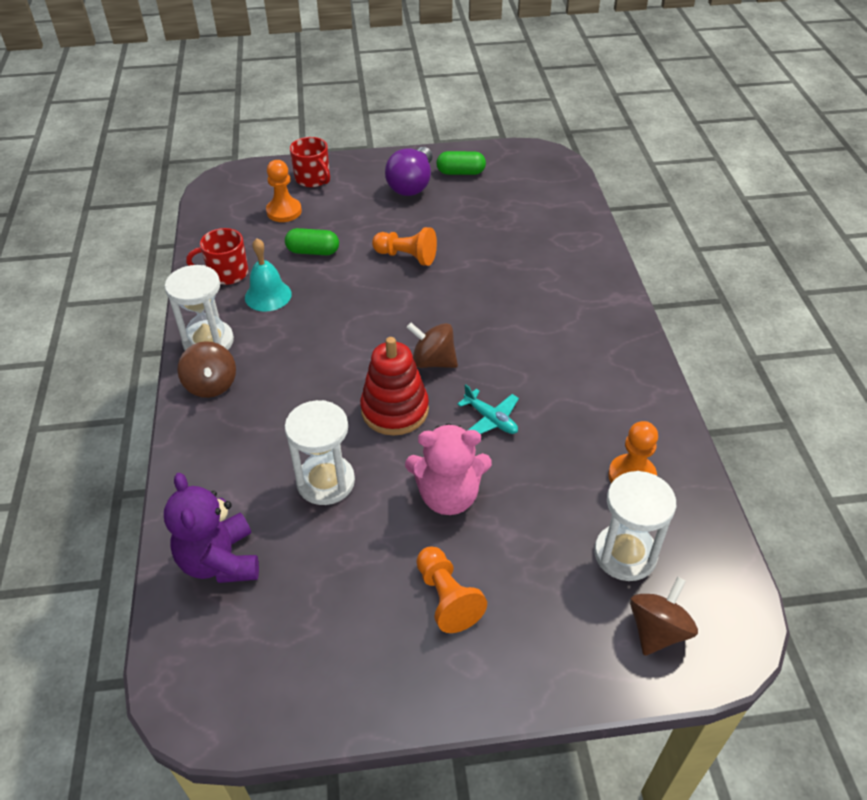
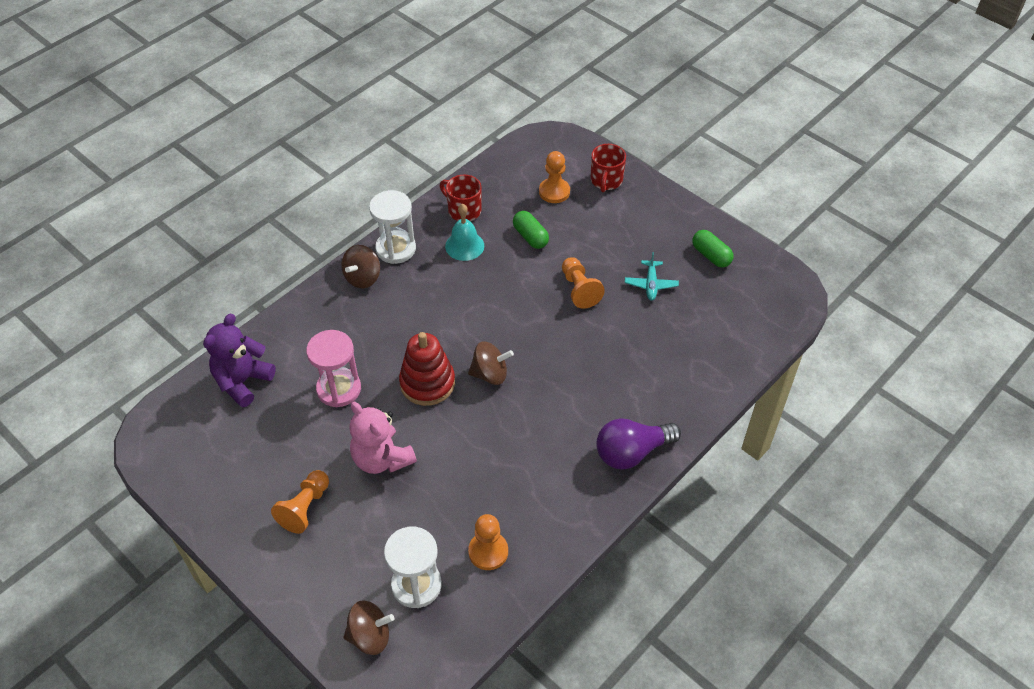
camera: 50 degrees right, 5 degrees up
white hourglass [285,400,355,505] -> pink hourglass [306,330,361,407]
purple light bulb [385,147,433,196] -> purple light bulb moved to [596,418,681,470]
brown spinning top [407,323,458,368] -> brown spinning top turned 105 degrees clockwise [468,342,514,385]
turquoise plane [457,384,519,434] -> turquoise plane moved to [625,252,679,301]

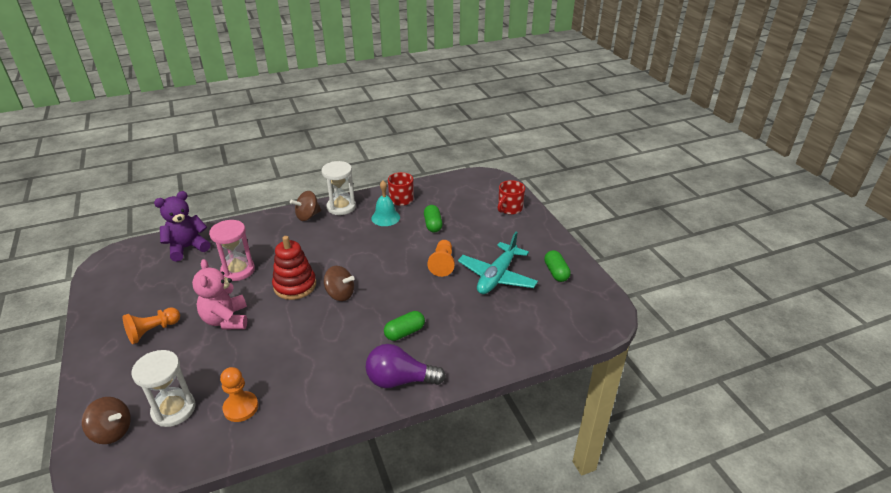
camera: 25 degrees right, 15 degrees down
orange pawn [539,151,570,203] -> none
turquoise plane [625,252,679,301] -> turquoise plane [458,232,538,294], size x1.93
none -> green capsule [384,311,425,341]

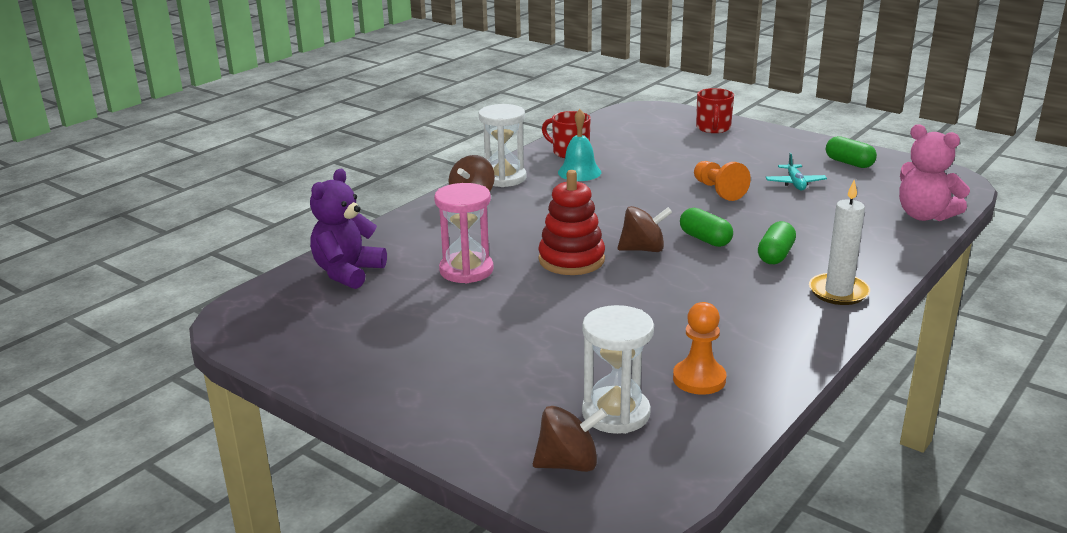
camera: 30 degrees left, 10 degrees down
orange pawn [122,307,180,344] -> none
pink teddy bear [192,259,247,330] -> pink teddy bear moved to [899,124,970,221]
purple light bulb [366,344,446,388] -> white candle [809,180,870,305]
green capsule [424,205,443,232] -> green capsule moved to [680,208,733,247]
turquoise plane [458,232,538,294] -> turquoise plane [766,153,827,191], size x0.52

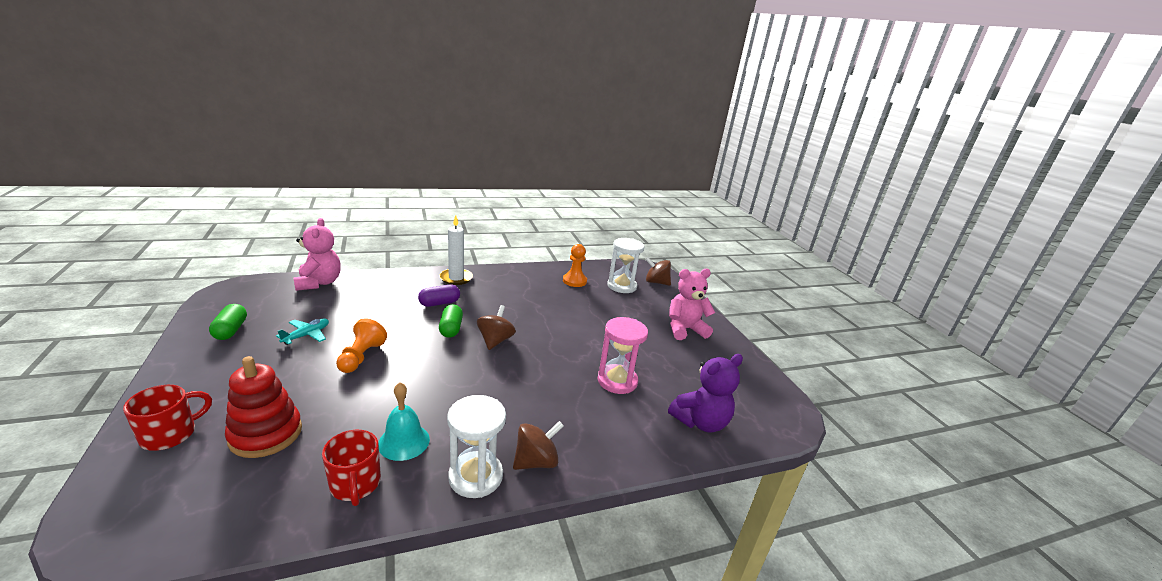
camera: 150 degrees left, 0 degrees up
red stacking toy [538,170,605,275] -> red stacking toy moved to [225,356,302,458]
brown spinning top [618,206,672,252] -> brown spinning top turned 75 degrees clockwise [477,305,516,350]
green capsule [758,221,796,264] -> purple capsule [418,285,460,307]
none -> pink teddy bear [669,269,715,340]

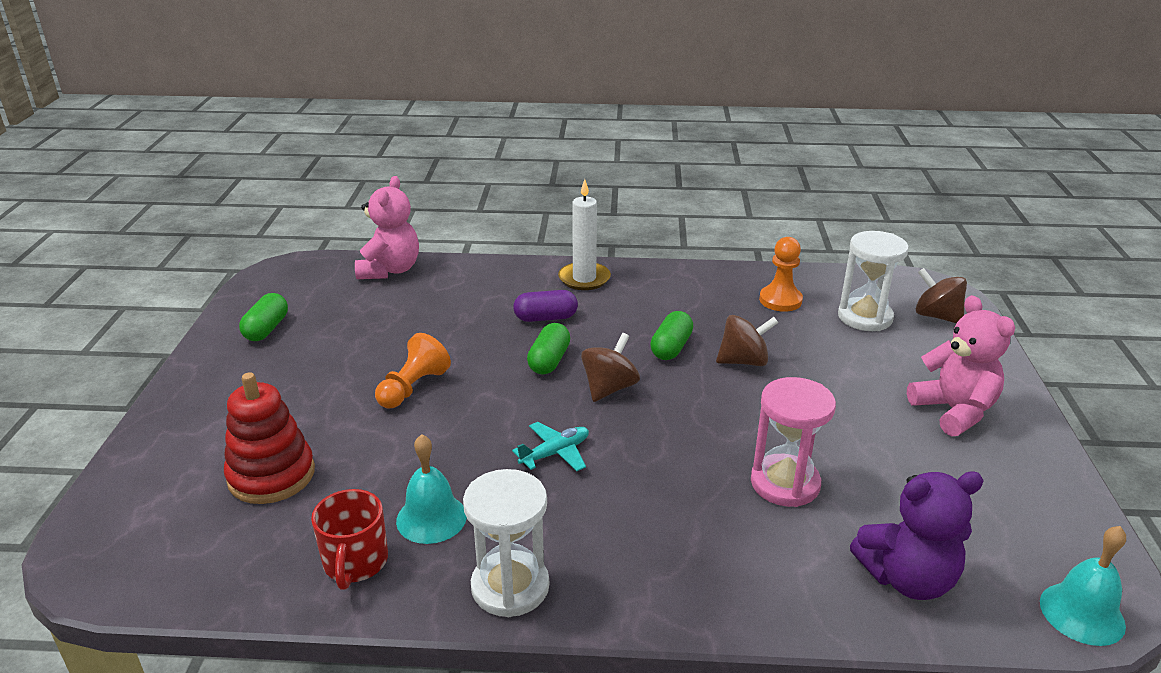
camera: 25 degrees right, 5 degrees up
red mug [123,385,212,451] -> none
turquoise plane [276,319,329,345] -> turquoise plane moved to [512,422,589,471]
brown spinning top [513,421,564,470] -> brown spinning top moved to [716,315,778,366]
pink teddy bear [669,269,715,340] -> pink teddy bear turned 60 degrees clockwise [907,295,1015,436]
none -> green capsule [650,311,693,360]
none -> turquoise bell [1040,526,1126,646]

